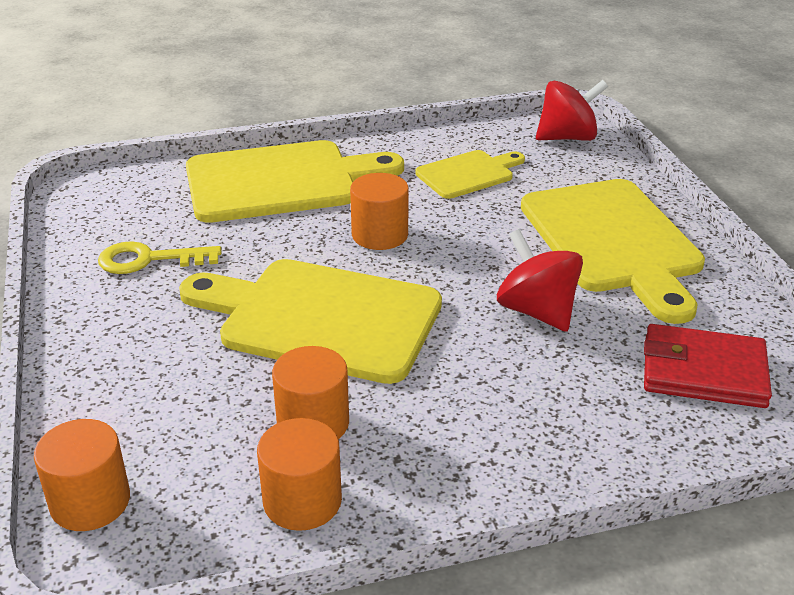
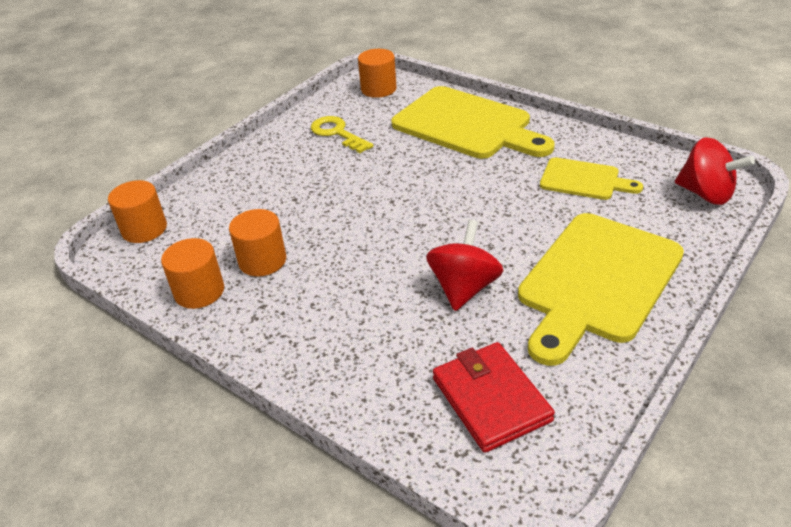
camera: 55 degrees right, 5 degrees up
yellow cutting board [179,259,442,384] -> none
orange cylinder [350,173,409,250] -> orange cylinder moved to [358,49,396,98]

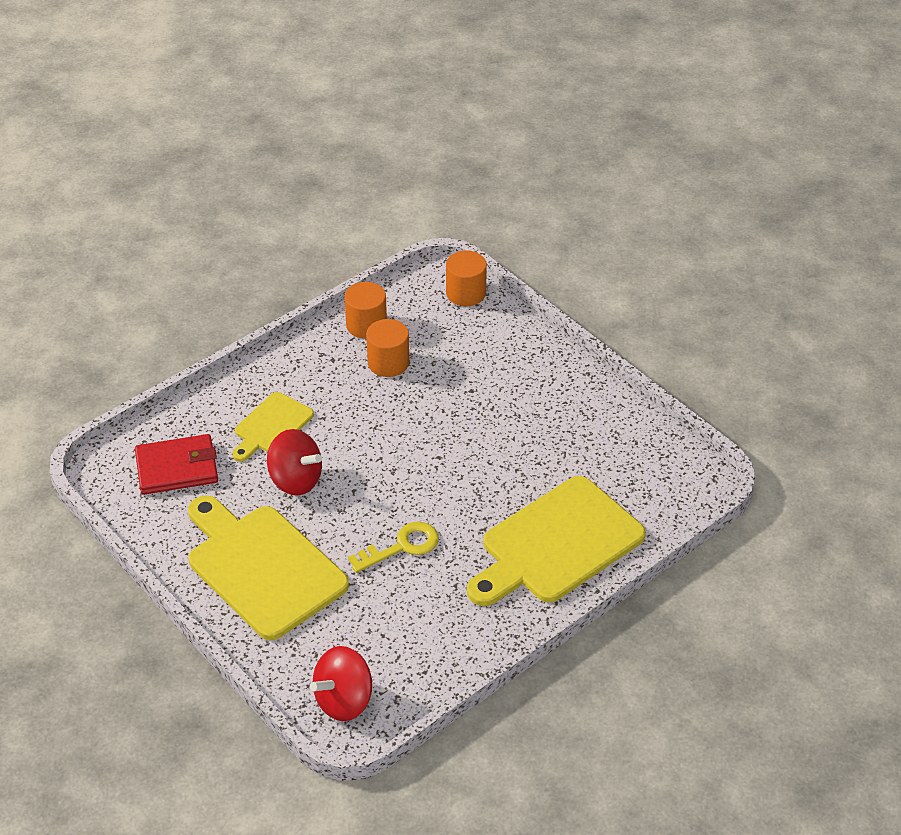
camera: 100 degrees right, 5 degrees up
yellow key [311,116,373,153] -> yellow key moved to [348,522,439,573]
orange cylinder [358,49,396,98] -> none
yellow cutting board [540,157,643,200] -> yellow cutting board moved to [232,392,314,461]

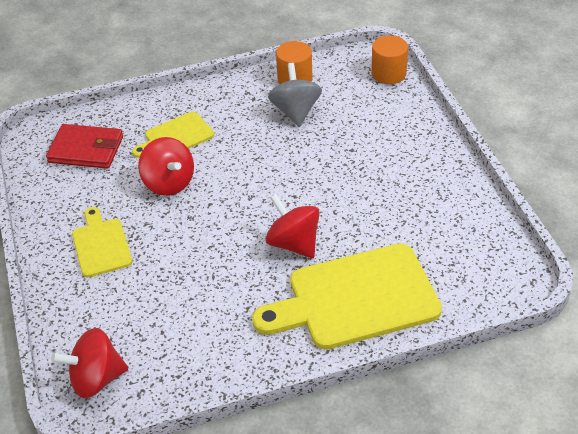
camera: 25 degrees right, 0 degrees up
yellow cutting board [188,496,349,640] -> yellow cutting board [72,207,132,278], size x0.53
yellow key [348,522,439,573] -> none
orange cylinder [366,319,409,377] -> grey spinning top [268,63,322,127]
none -> red spinning top [266,194,320,258]

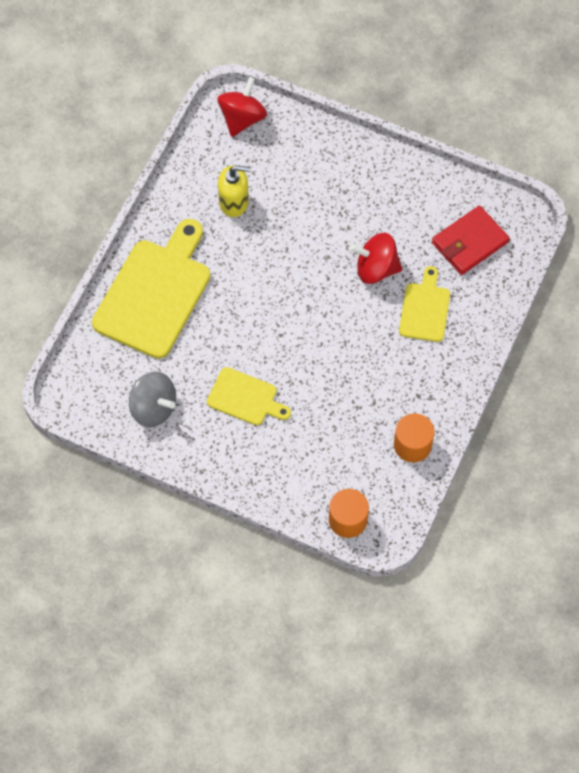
camera: 130 degrees right, 20 degrees up
yellow cutting board [72,207,132,278] -> yellow cutting board moved to [207,367,291,425]
red spinning top [266,194,320,258] -> none
grey spinning top [268,63,322,127] -> grey spinning top moved to [129,372,176,427]
none -> yellow soap dispenser [218,166,251,217]

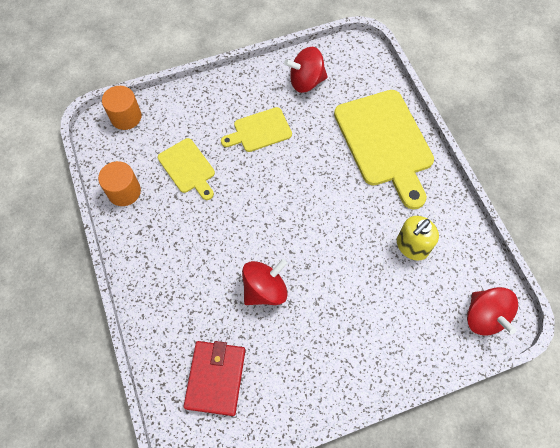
camera: 135 degrees right, 0 degrees up
grey spinning top [129,372,176,427] -> red spinning top [284,47,328,93]
yellow cutting board [399,266,450,342] -> yellow cutting board moved to [158,138,215,200]

